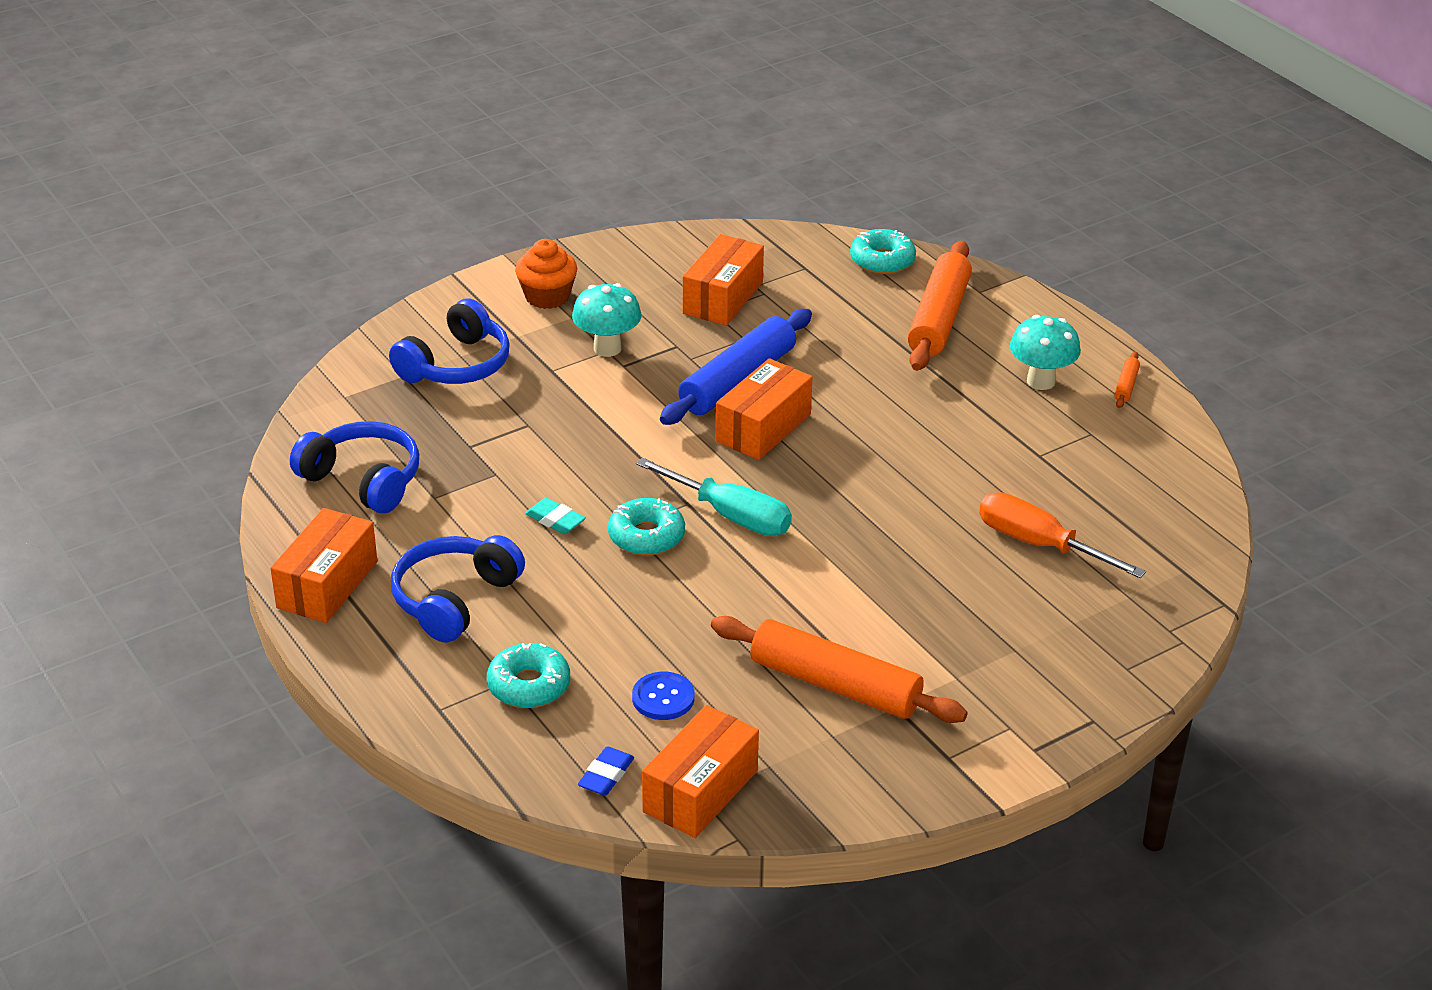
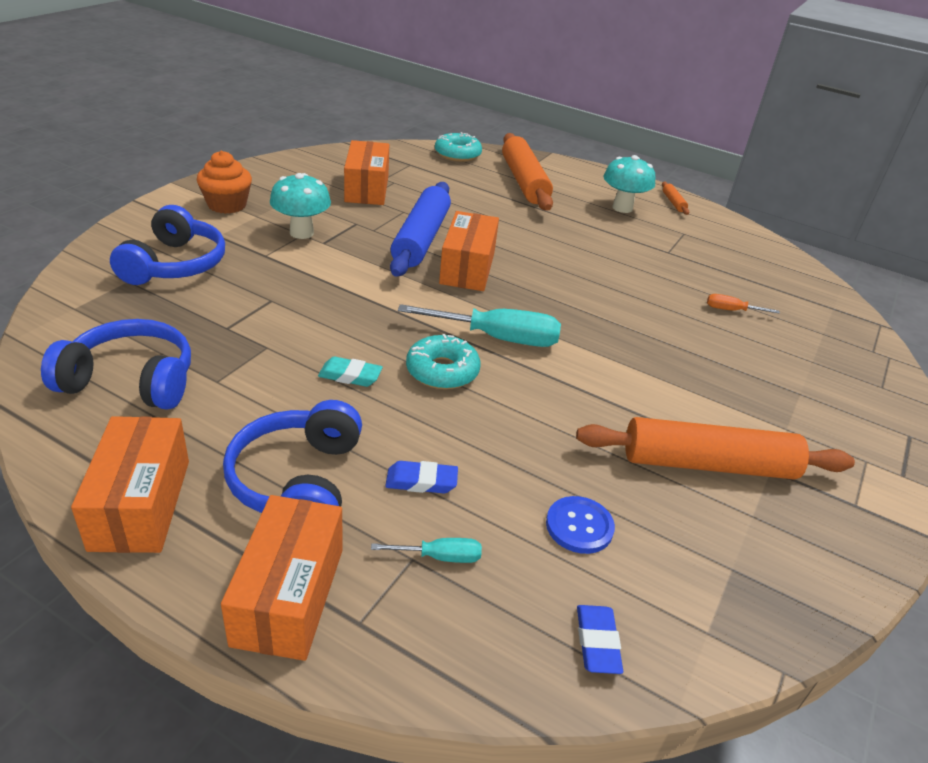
camera: 30 degrees left, 0 degrees up
turquoise donut [487,643,570,708] -> turquoise screwdriver [371,538,482,563]
orange box [642,705,759,838] -> orange box moved to [221,495,343,661]
orange screwdriver [979,492,1146,578] -> orange screwdriver [707,294,780,314], size x0.48
none -> blue eraser [385,461,458,493]

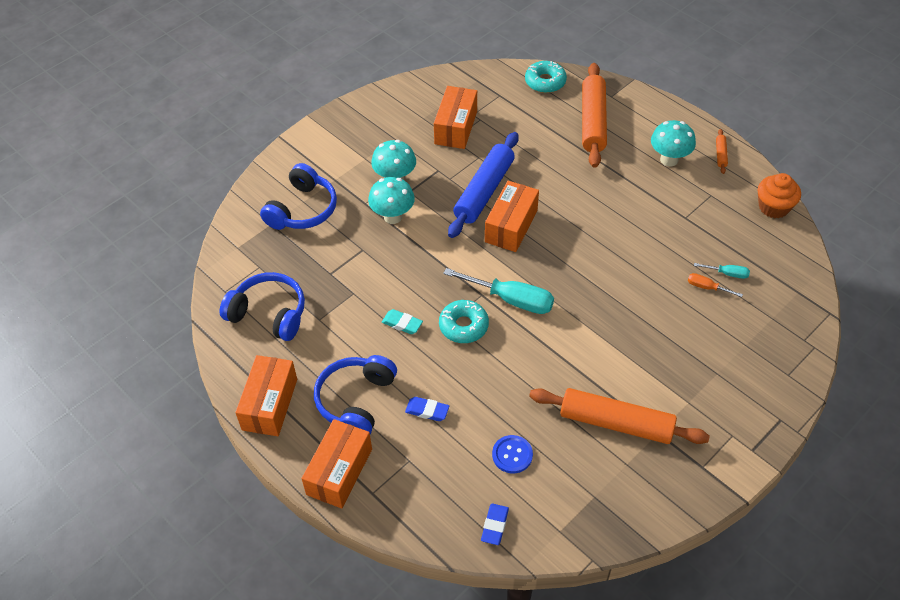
camera: 20 degrees right, 15 degrees up
orange cupcake [197,151,252,214] -> orange cupcake moved to [758,173,801,218]
turquoise screwdriver [371,538,482,563] -> turquoise screwdriver moved to [694,263,750,279]
none -> turquoise mushroom [368,177,415,224]

